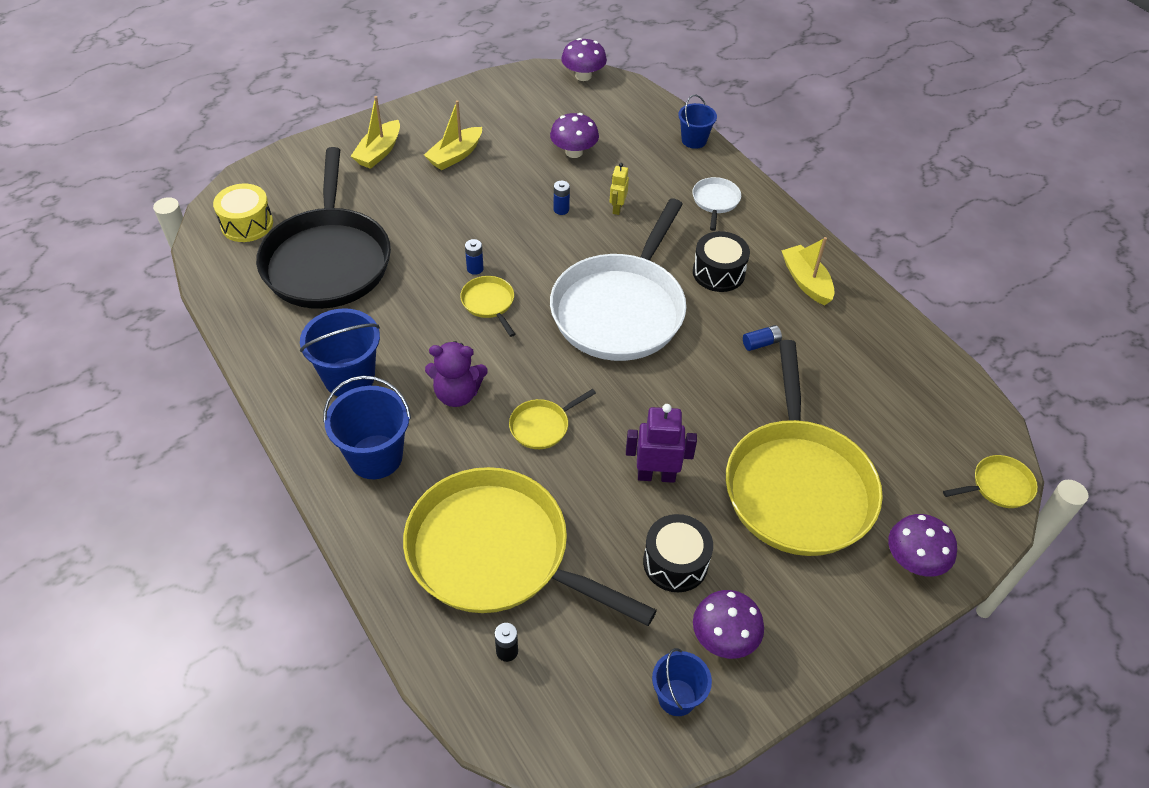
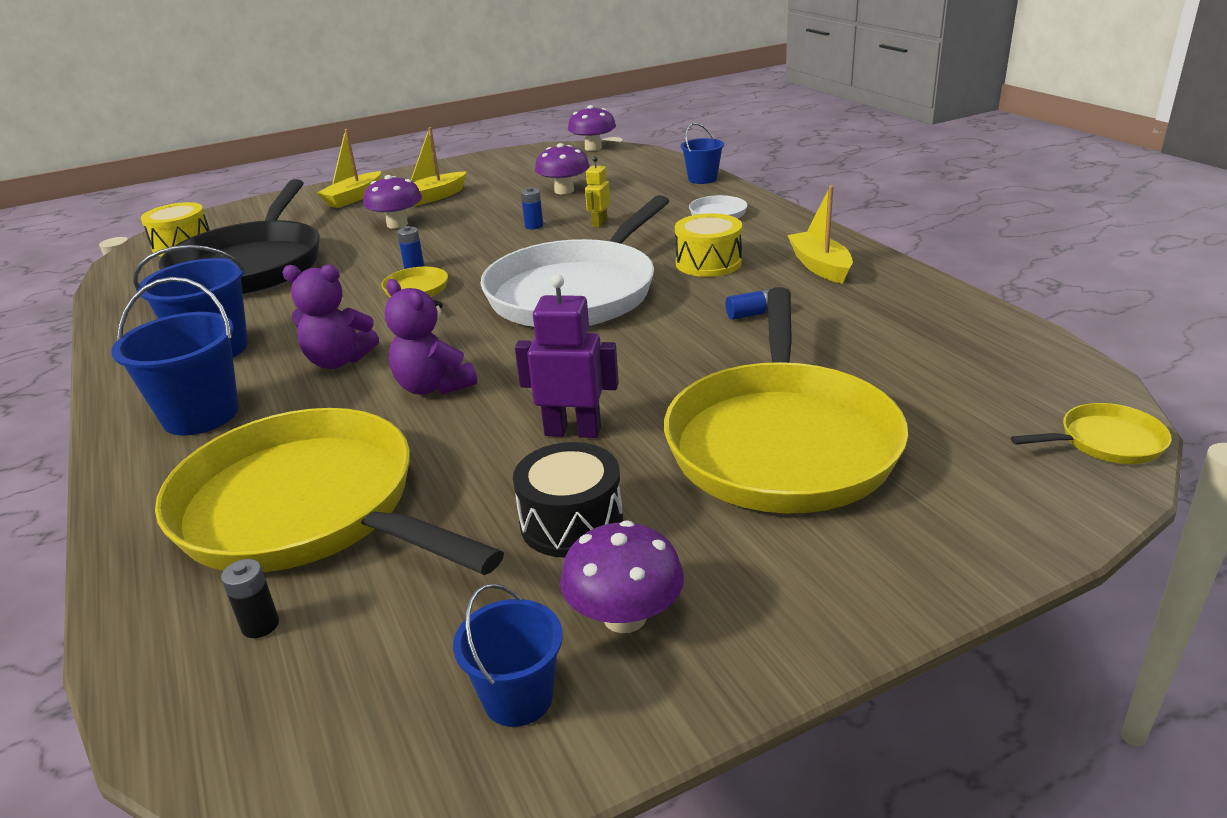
camera: 10 degrees right, 20 degrees down
yellow pan [509,389,596,449] -> purple teddy bear [385,279,477,395]
black drum [693,231,750,292] -> yellow drum [675,213,742,277]
purple mushroom [888,514,957,577] -> purple mushroom moved to [363,175,422,229]

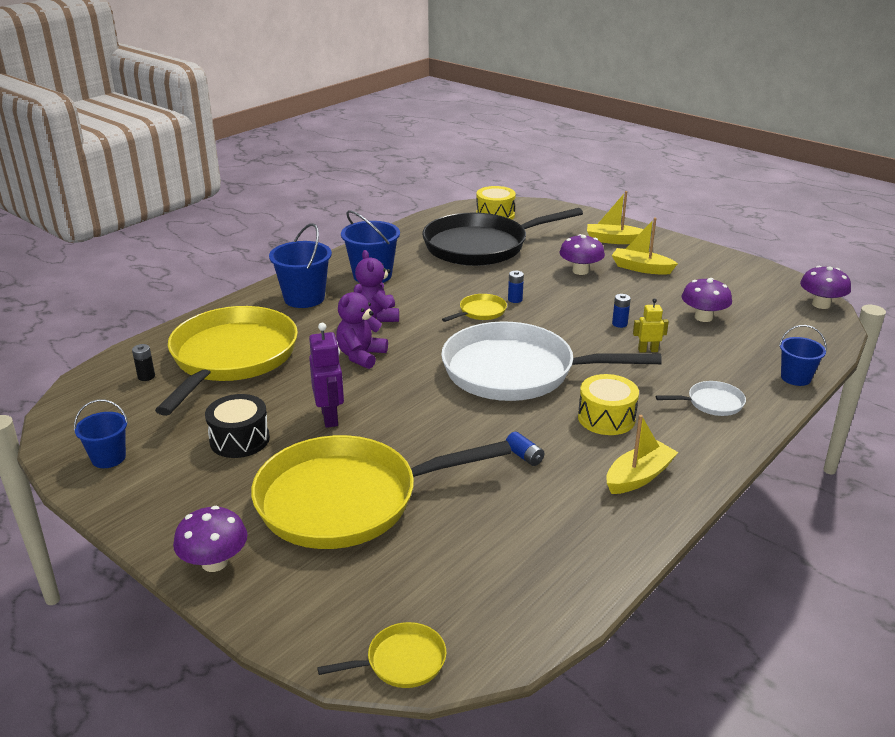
camera: 65 degrees right, 0 degrees up
purple mushroom [560,520,684,633] -> purple mushroom moved to [173,506,248,572]
yellow pan [1011,403,1172,464] -> yellow pan turned 75 degrees counterclockwise [317,622,447,688]

